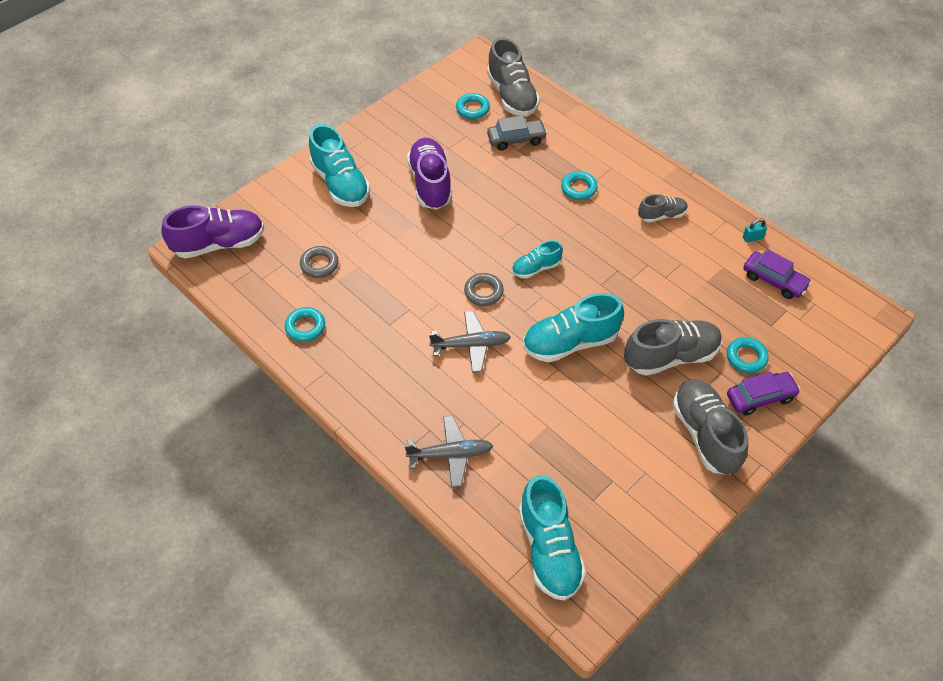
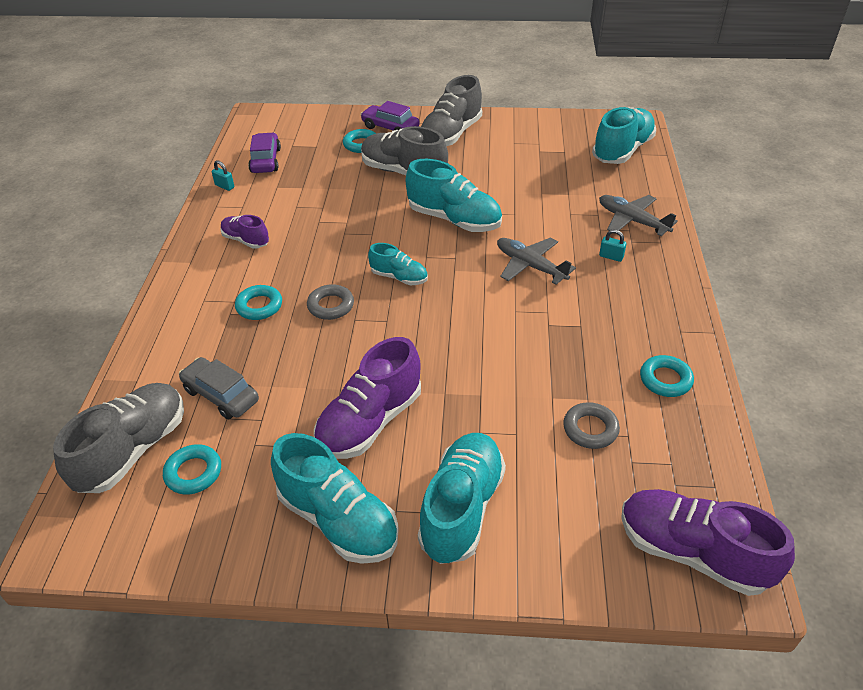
camera: 130 degrees left, 10 degrees down
grey ring [464,273,504,306] -> grey ring moved to [307,284,354,320]
grey shoe [638,194,688,223] -> purple shoe [220,215,269,249]
none -> turquoise shoe [271,433,399,564]
none -> turquoise padlock [599,229,626,262]

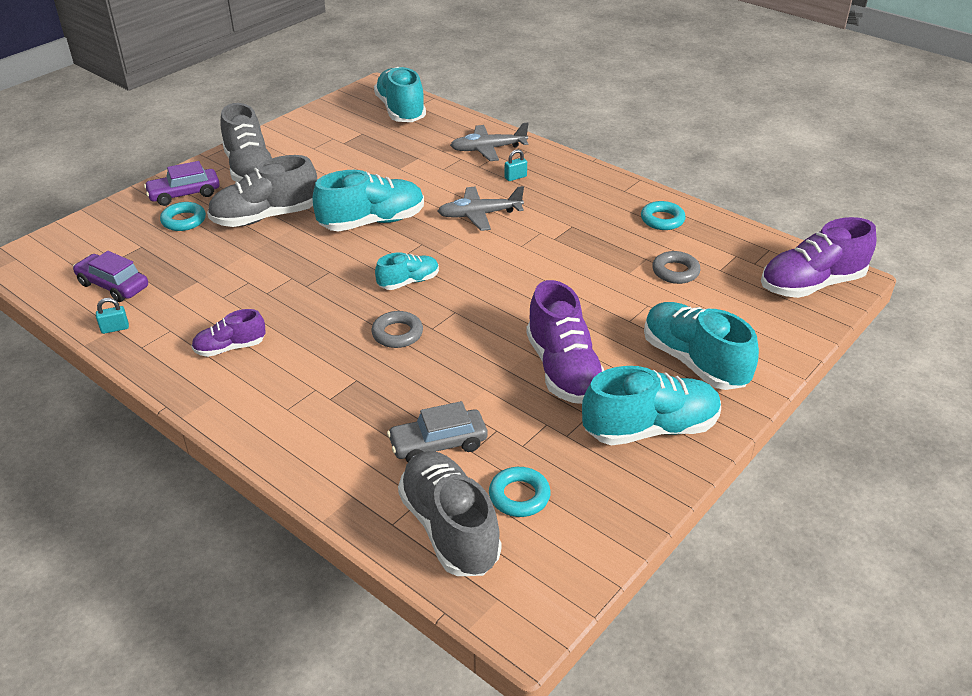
camera: 55 degrees left, 5 degrees down
turquoise ring [235,285,282,320] -> none

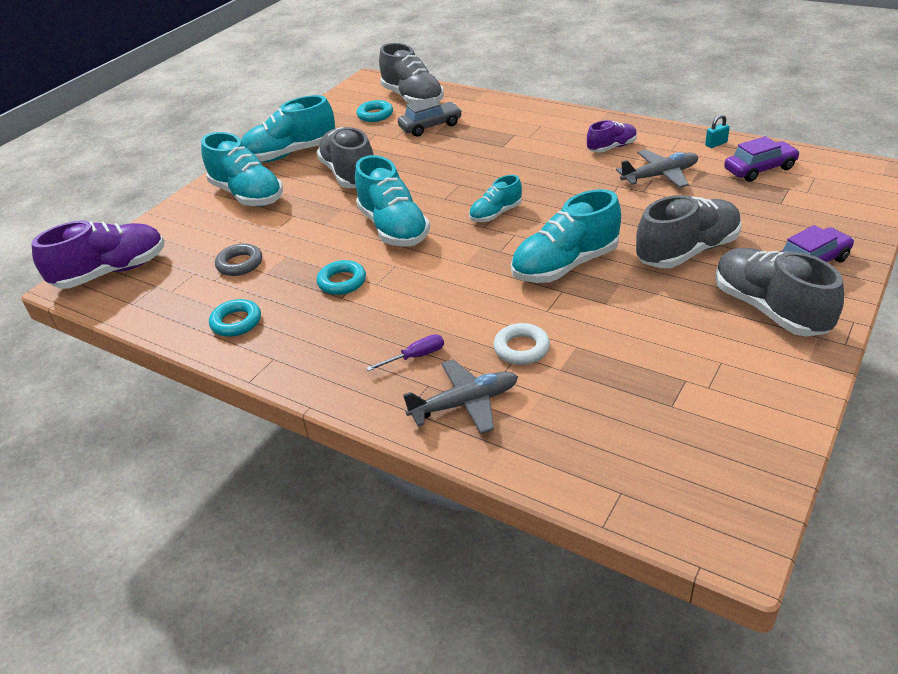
camera: 175 degrees right, 0 degrees up
purple car [73,251,148,302] -> purple car turned 45 degrees counterclockwise [724,136,800,182]
turquoise ring [160,202,206,231] -> turquoise ring moved to [317,260,366,295]
grey ring [371,311,423,348] -> none
turquoise shoe [374,66,426,122] -> turquoise shoe moved to [355,155,430,247]
grey plane [437,186,524,231] -> grey plane moved to [616,149,698,188]
turquoise padlock [504,149,527,181] -> purple screwdriver [366,334,444,371]
purple shoe [526,280,605,404] -> grey shoe [316,127,373,188]
none -> white ring [493,323,550,365]

